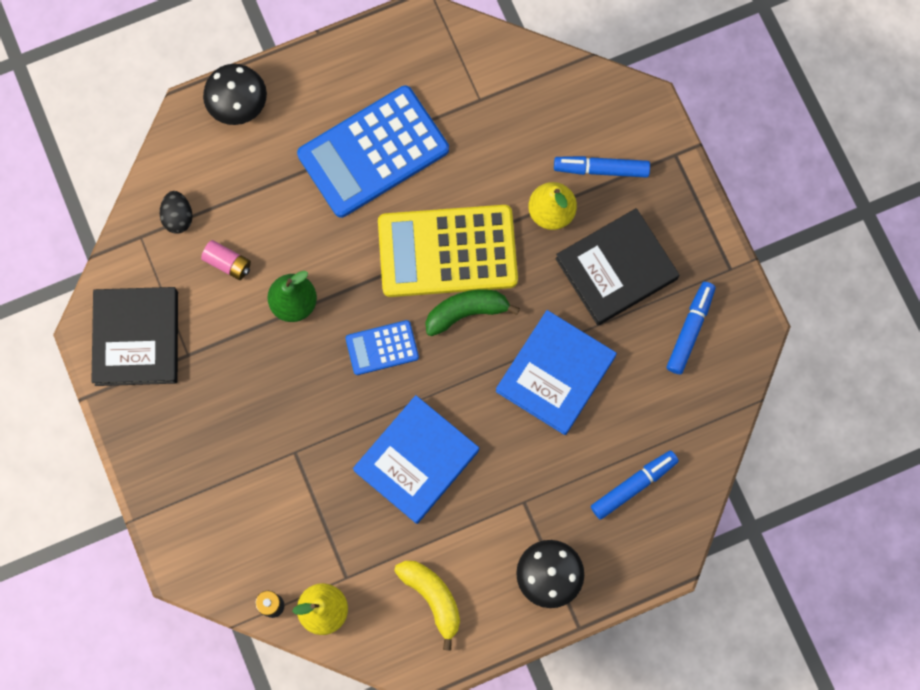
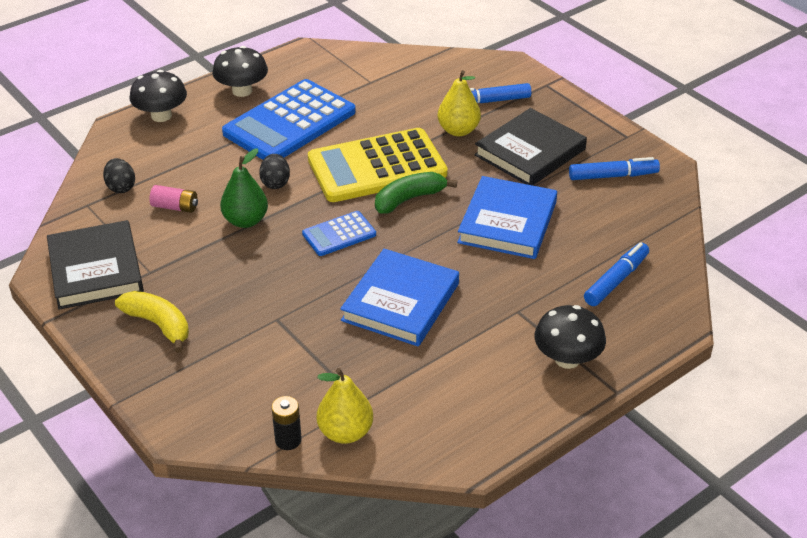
camera: 15 degrees left, 35 degrees down
yellow banana [394,561,460,650] -> yellow banana moved to [115,291,189,353]
blue marker [667,282,715,374] -> blue marker turned 75 degrees clockwise [569,157,660,180]
none -> black mushroom [212,46,268,97]
none -> black egg [259,154,290,189]

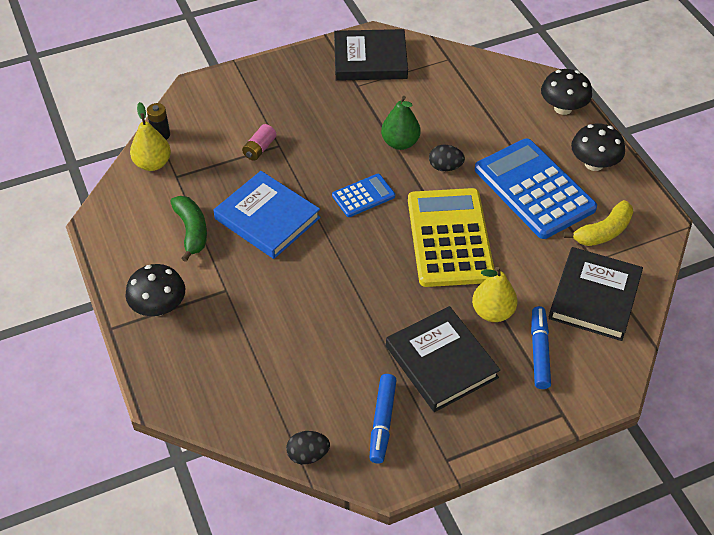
camera: 105 degrees right, 10 degrees up
black egg [103,158,135,193] -> black egg moved to [286,431,330,465]
yellow banana [115,291,189,353] -> yellow banana moved to [564,200,634,246]
pink battery [149,185,198,213] -> pink battery moved to [242,124,277,161]
blue calculator [302,211,376,256] -> blue calculator turned 75 degrees clockwise [332,174,395,217]
green banana [375,172,457,214] -> green banana moved to [170,196,207,262]
blue book [457,176,557,259] -> none
blue marker [584,242,649,306] -> none
none -> black book [549,247,643,341]

